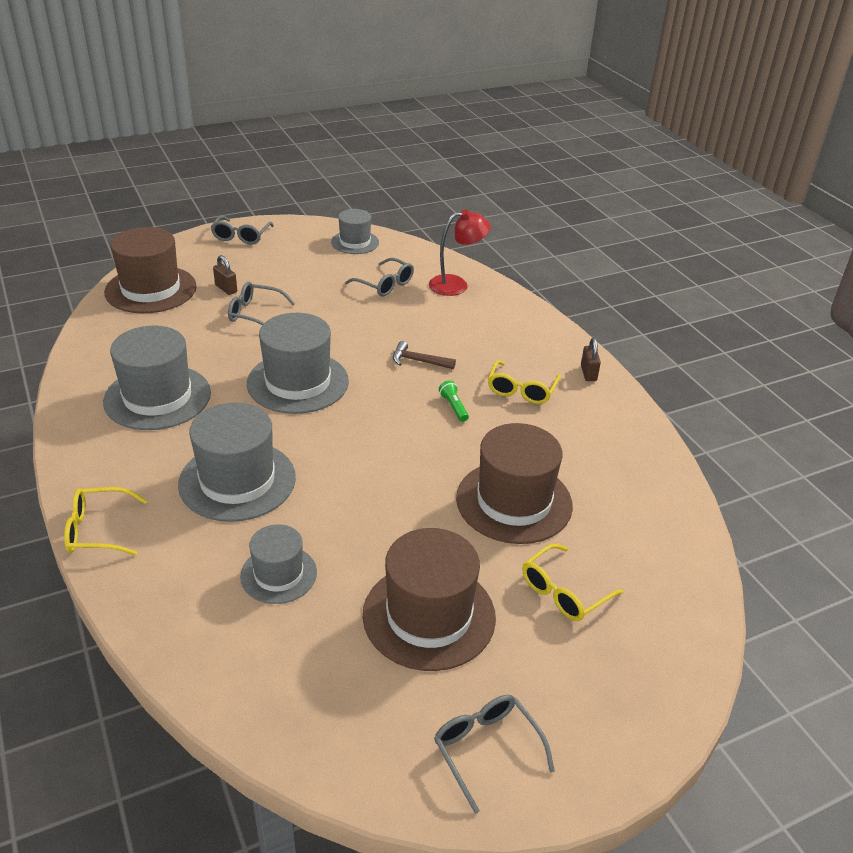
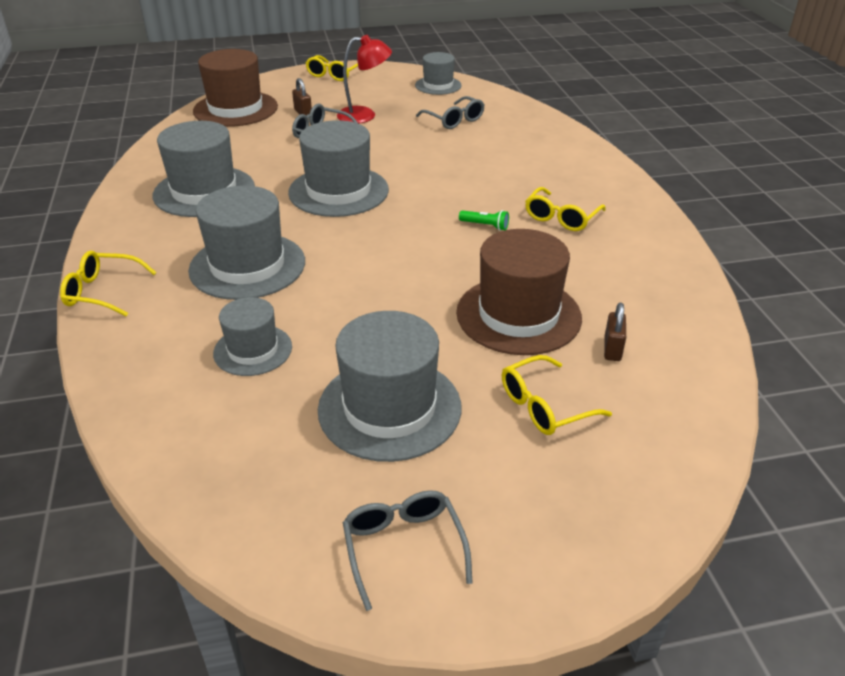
camera: 15 degrees right, 0 degrees up
grey glasses [211,216,274,244] -> yellow glasses [306,55,358,81]
brown hat [363,528,496,671] -> grey hat [318,311,461,462]
brown hammer [393,341,456,369] -> none
red lamp [429,209,491,296] -> red lamp moved to [337,35,392,124]
green flashlight [439,380,469,422] -> green flashlight turned 120 degrees clockwise [459,210,509,231]
brown padlock [581,338,601,381] -> brown padlock moved to [604,303,626,361]

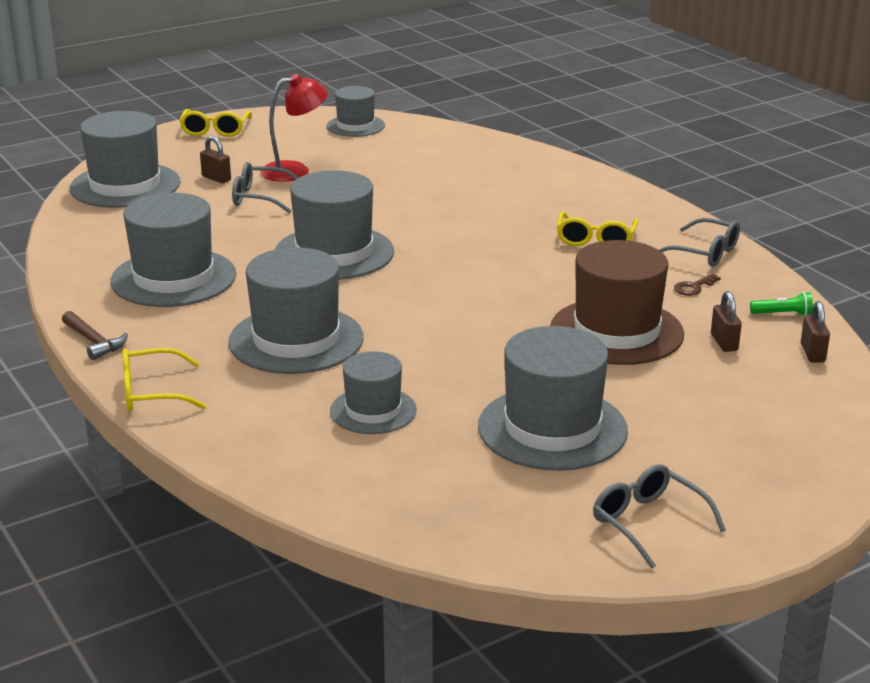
camera: 20 degrees left, 10 degrees down
brown hat [193,49,278,127] -> grey hat [70,111,180,208]
grey glasses [416,96,484,129] -> grey glasses moved to [659,218,740,267]
green flashlight [459,210,509,231] -> green flashlight moved to [750,292,813,316]
yellow glasses [502,355,612,435] -> none
none -> brown hammer [62,311,128,360]
none -> brown key [674,273,721,296]
none -> brown padlock [801,301,830,362]

